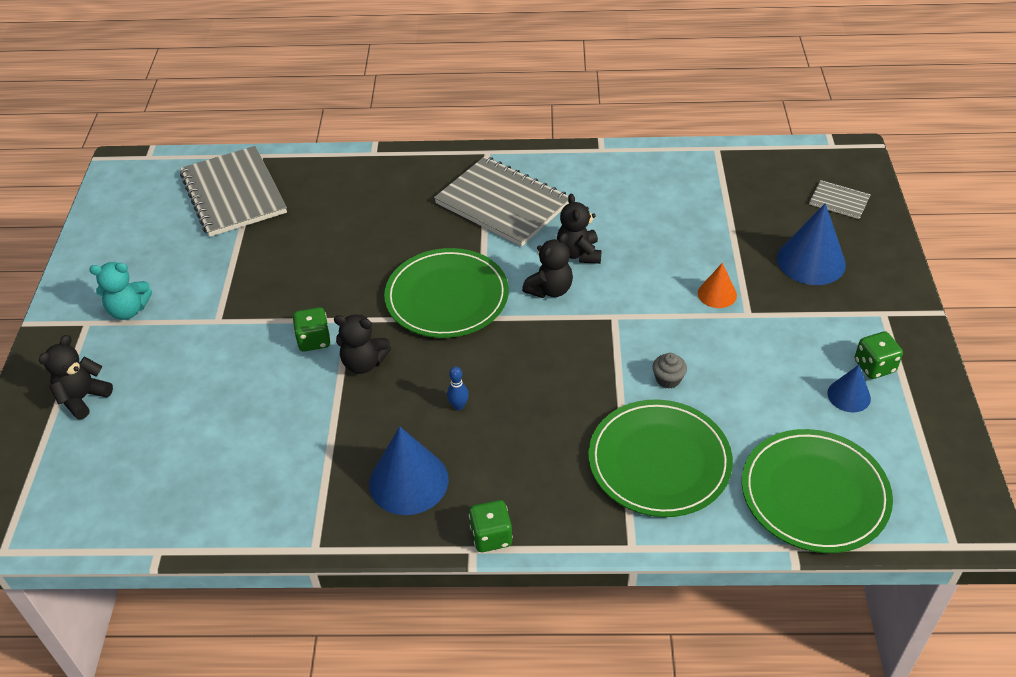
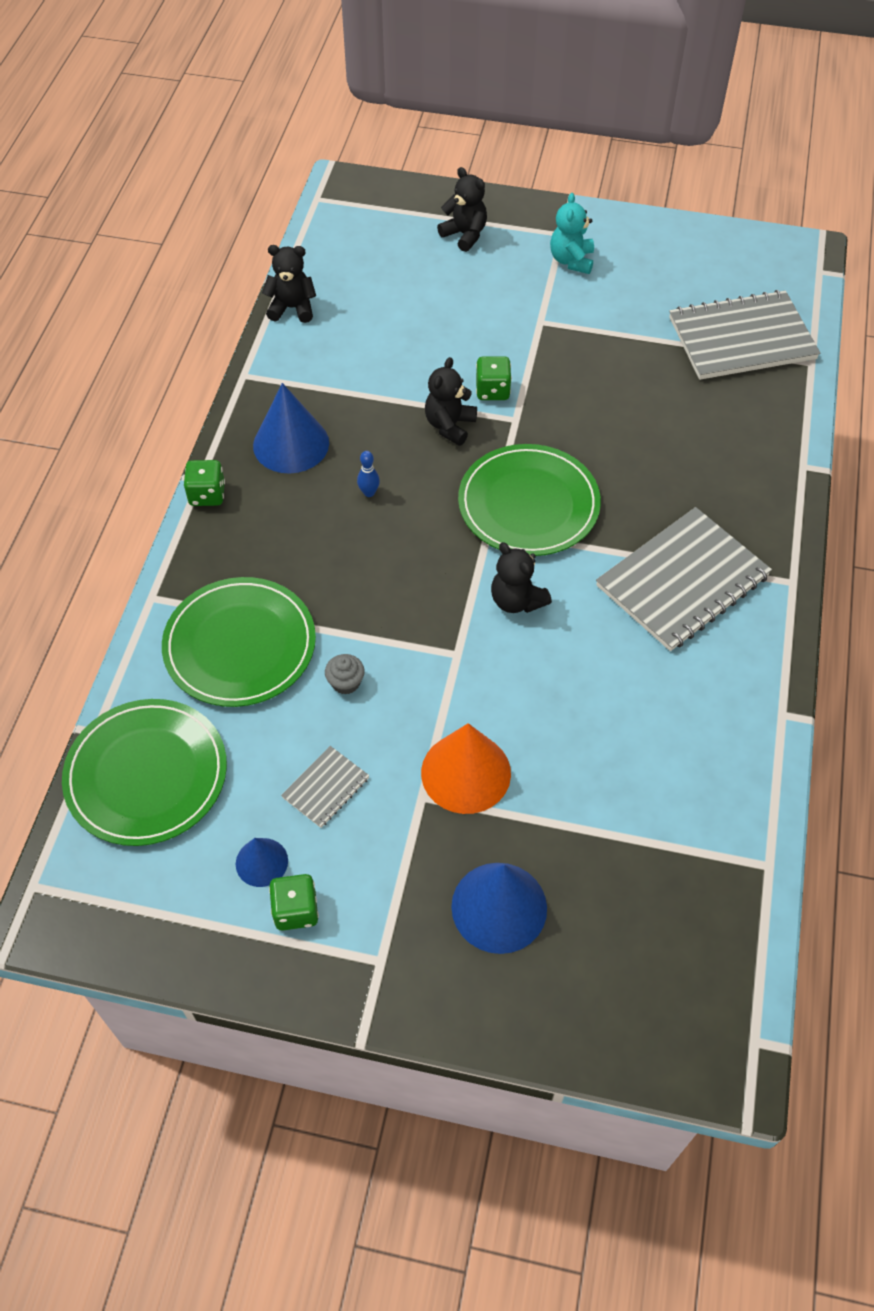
camera: 100 degrees right, 10 degrees up
black teddy bear [557,194,602,264] -> black teddy bear moved to [262,245,316,323]
orange cone [698,263,737,308] -> orange cone [421,723,511,814], size x1.79
grey notebook [809,180,871,219] -> grey notebook moved to [281,746,369,828]

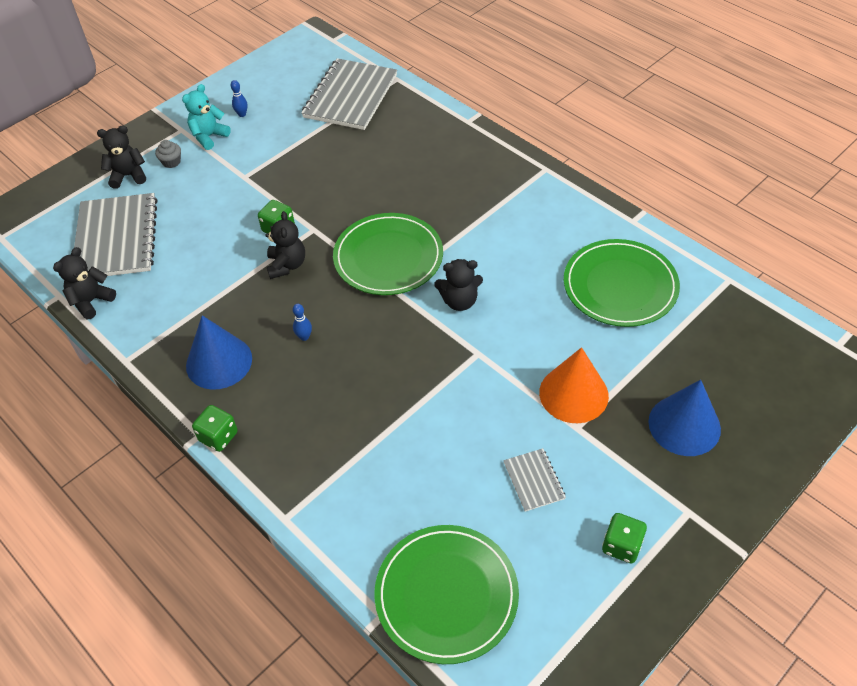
camera: 55 degrees left, 5 degrees down
green plate [162,577,316,707] -> green plate moved to [564,239,680,327]
blue cone [236,838,288,887] -> none
grey cupcake [325,654,365,695] -> grey cupcake moved to [155,140,181,168]
black teddy bear [425,357,477,446] -> black teddy bear turned 150 degrees counterclockwise [266,211,305,279]
turquoise teddy bear [550,193,594,274] -> turquoise teddy bear turned 90 degrees clockwise [182,84,231,150]
grey notebook [596,507,772,651] -> grey notebook moved to [74,193,157,276]
none -> blue bowling pin [231,80,248,117]

